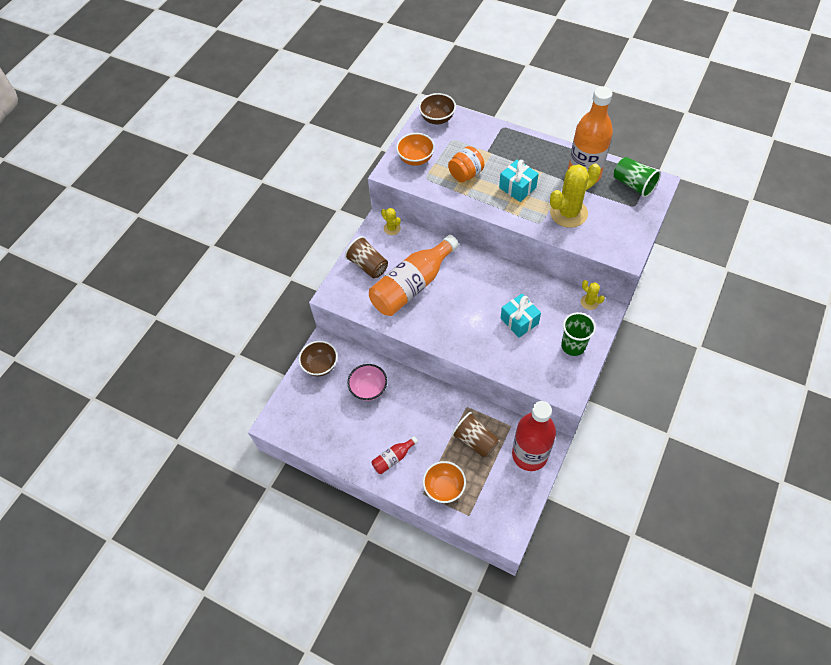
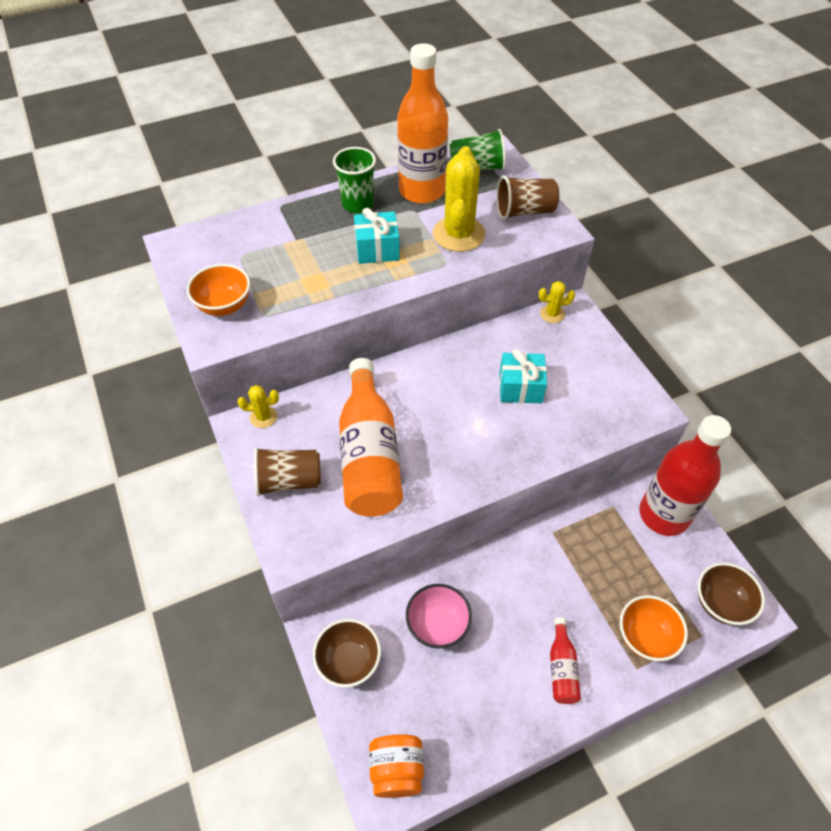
camera: 55 degrees left, 5 degrees down
brown bowl [419,93,456,124] -> brown bowl moved to [698,563,765,625]
orange jar [448,146,484,182] -> orange jar moved to [369,734,424,798]
brown cup [452,412,499,458] -> brown cup moved to [497,176,559,220]
green cup [561,312,596,356] -> green cup moved to [333,147,376,213]

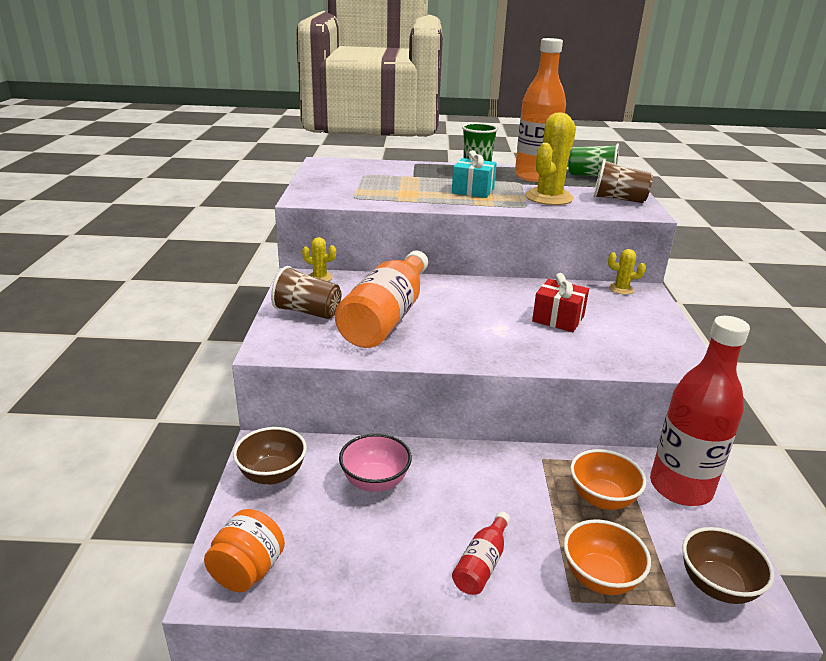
camera: 25 degrees right, 25 degrees down
orange bowl [187,264,250,316] -> orange bowl moved to [570,449,646,510]
turquoise gift [500,349,547,403] -> red gift [532,273,589,332]

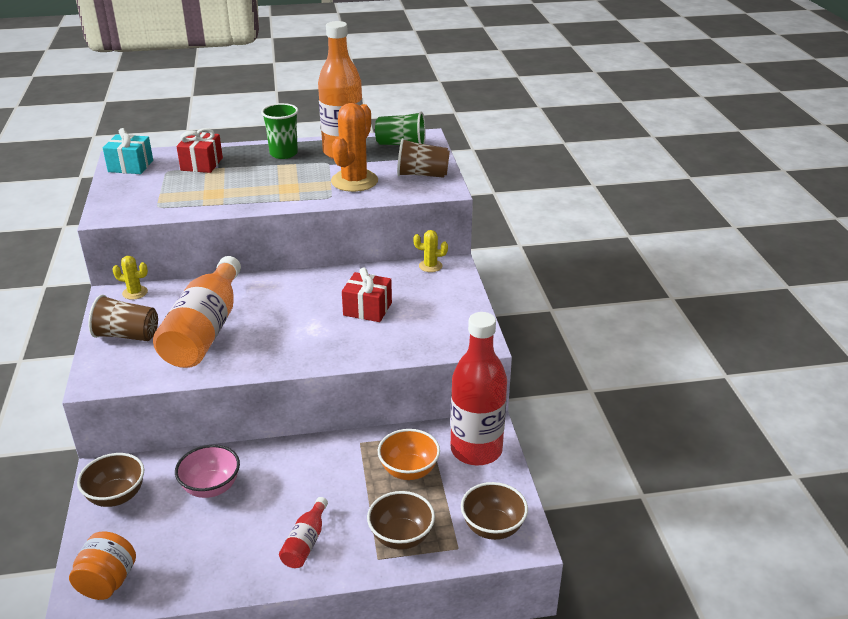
camera: 10 degrees left, 5 degrees up
turquoise gift [452,150,497,198] -> turquoise gift moved to [103,128,153,174]
yellow cactus [525,112,576,205] -> orange cactus [331,103,378,192]
orange bowl [564,519,651,595] -> brown bowl [367,491,435,550]
none -> red gift [176,128,223,173]

